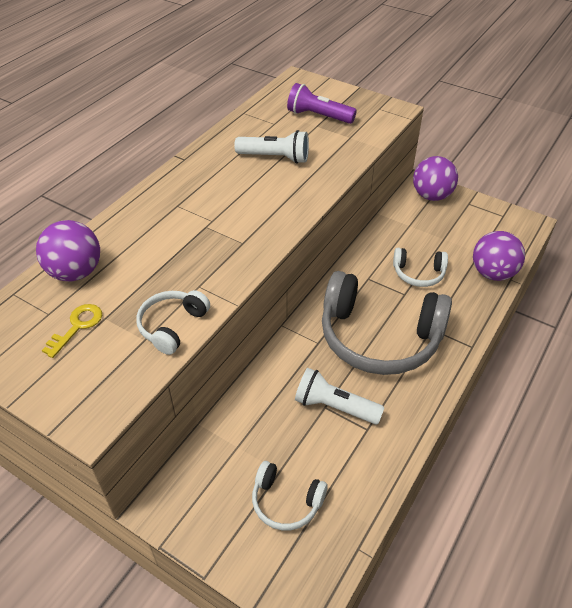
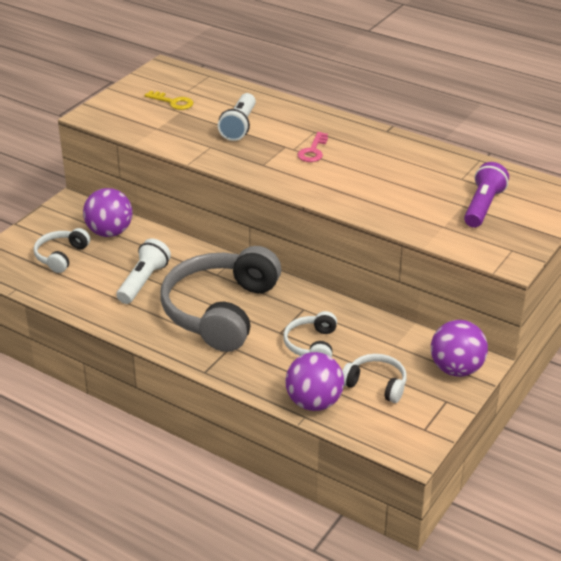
camera: 90 degrees right, 10 degrees down
purple ball [36,220,100,281] -> purple ball moved to [83,188,133,237]
white headphones [136,290,210,355] -> white headphones moved to [342,354,407,403]
white flashlight [235,130,309,164] -> white flashlight moved to [218,93,256,141]
none -> pink key [297,132,328,162]

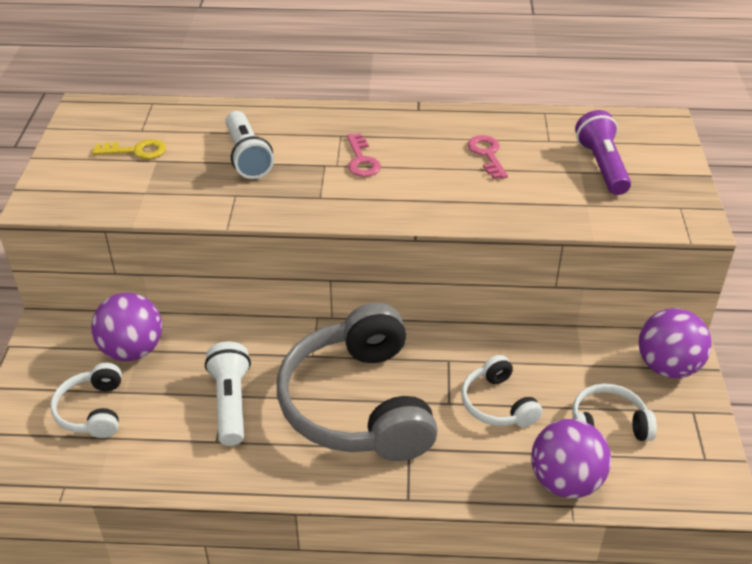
camera: 30 degrees left, 5 degrees up
none -> pink key [468,135,508,179]

